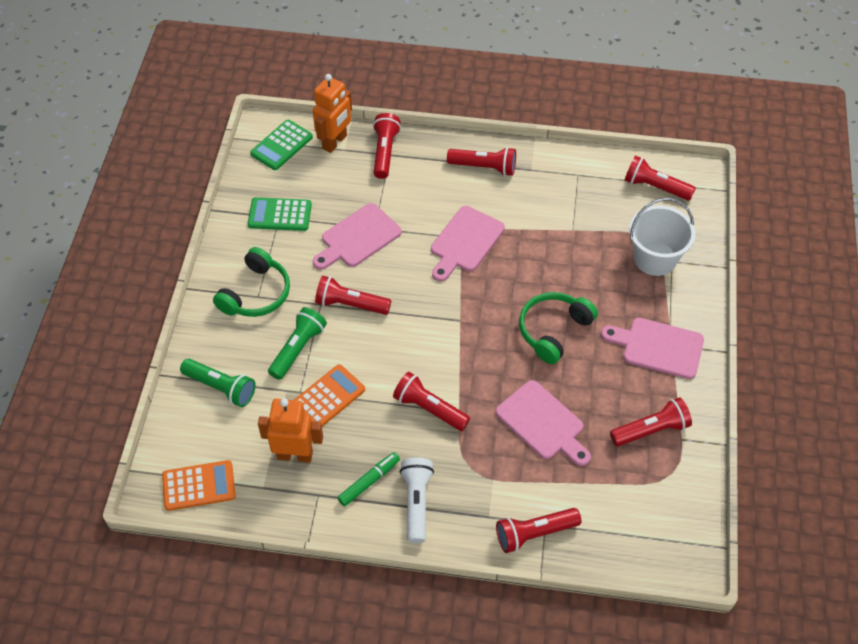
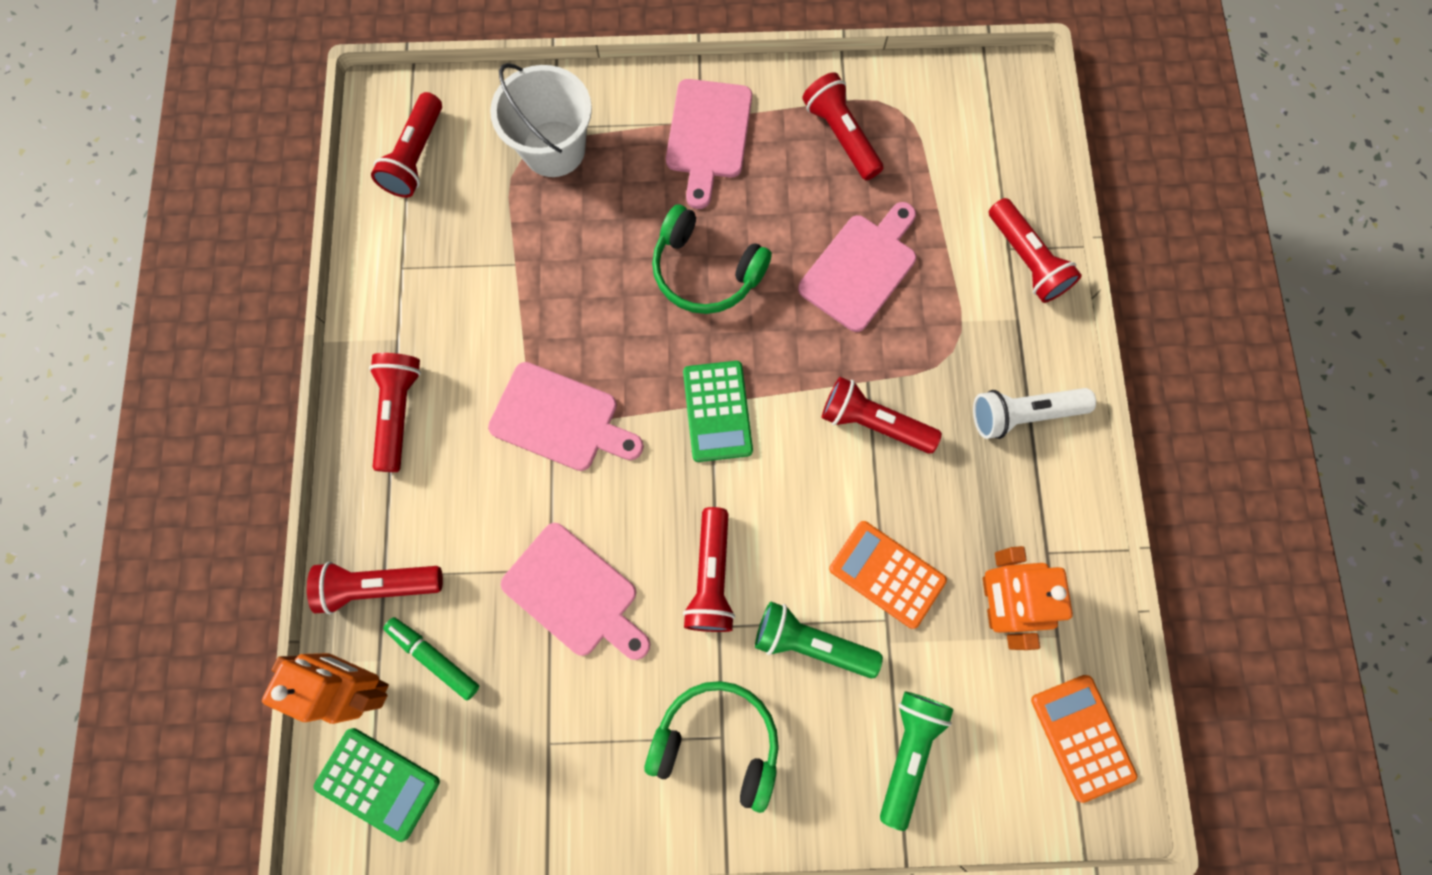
camera: 100 degrees left, 20 degrees up
green calculator [248,197,312,231] -> green calculator moved to [683,361,753,462]
green marker [337,452,400,506] -> green marker moved to [383,617,479,701]
red flashlight [393,372,470,431] -> red flashlight turned 90 degrees clockwise [822,377,942,454]

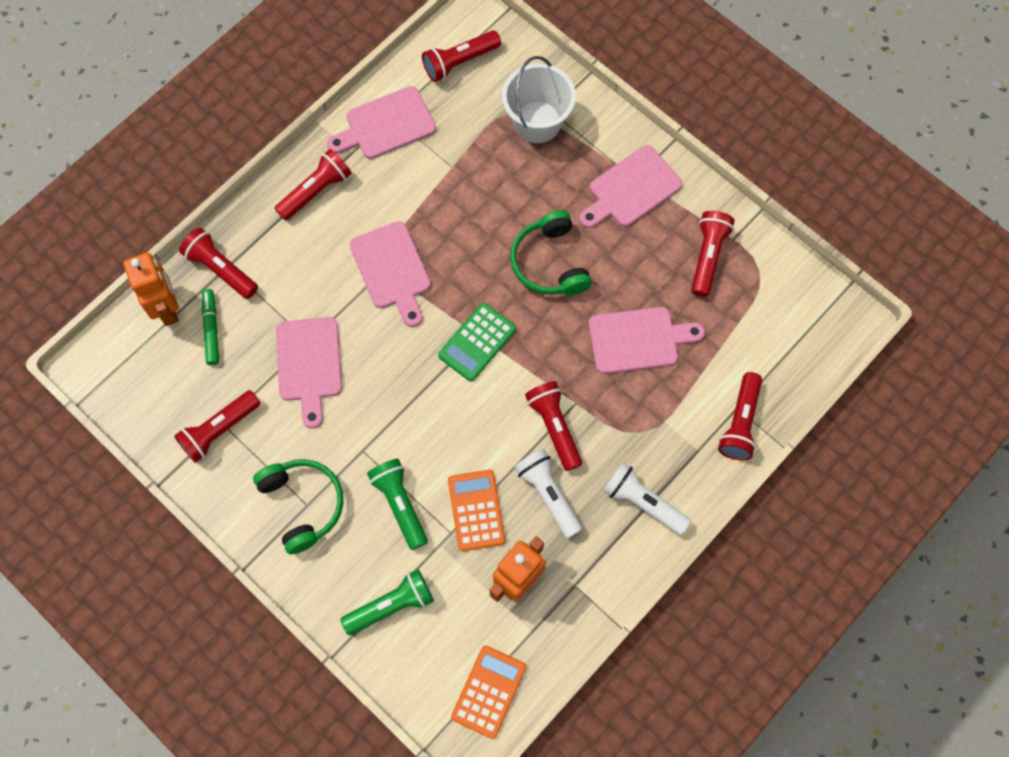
camera: 45 degrees right, 5 degrees down
green calculator [314,728,440,842] -> none
red flashlight [683,507,735,632] -> red flashlight moved to [174,390,261,463]
none -> pink cutting board [327,86,436,159]
none -> white flashlight [515,449,582,539]

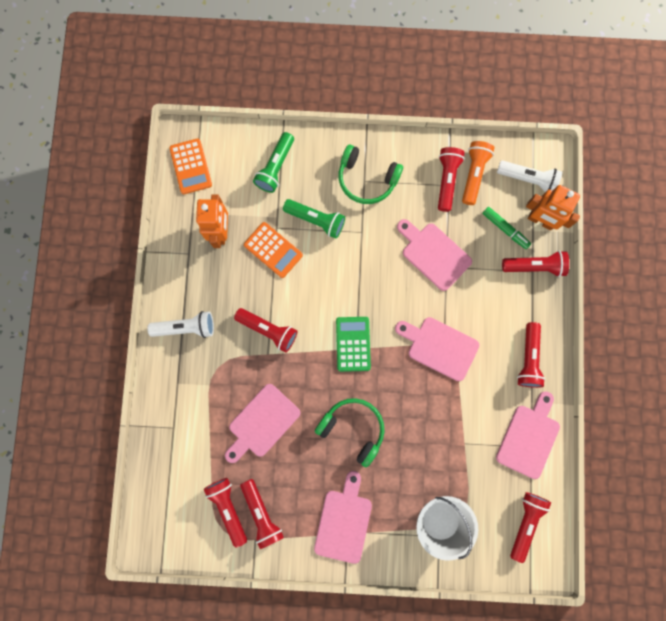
camera: 140 degrees right, 10 degrees up
white flashlight [515,449,582,539] -> white flashlight moved to [497,160,562,192]
red flashlight [718,372,762,460] -> red flashlight moved to [204,478,247,547]
none -> orange flashlight [462,141,495,205]

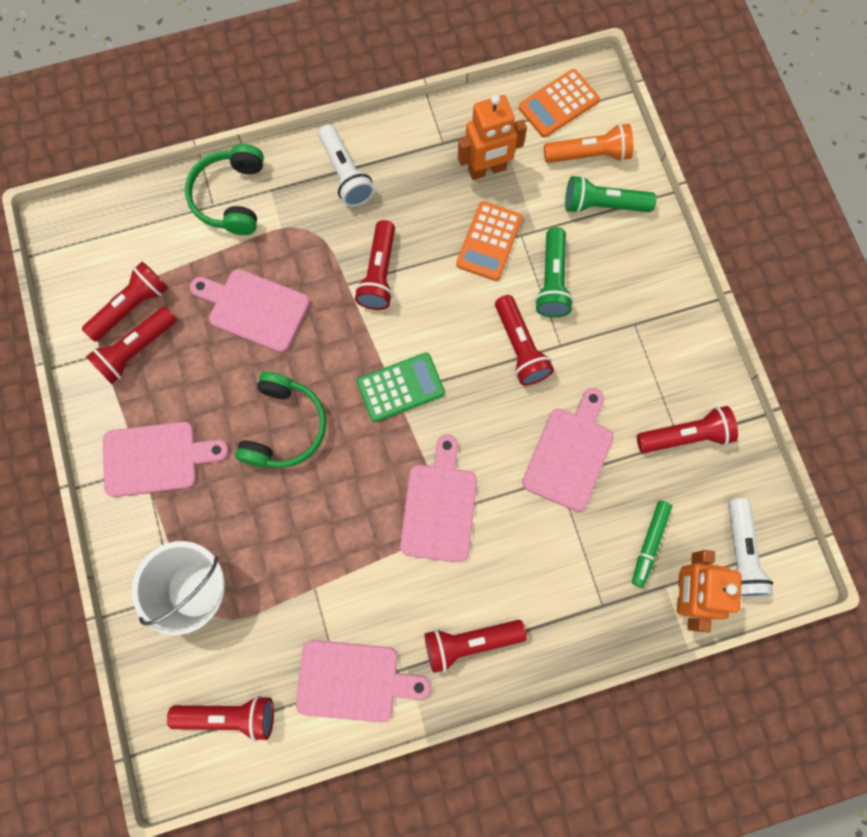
camera: 70 degrees right, 5 degrees down
green headphones [339,144,403,204] -> green headphones moved to [185,144,264,235]
orange flashlight [462,141,495,205] -> orange flashlight moved to [544,123,633,163]
red flashlight [502,251,569,277] -> red flashlight moved to [495,295,554,385]

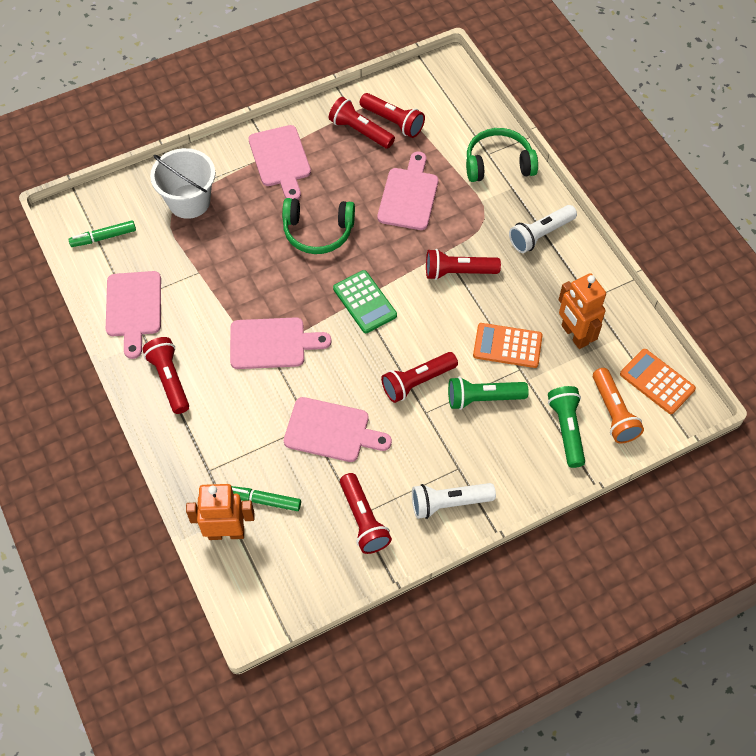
camera: 80 degrees right, 15 degrees down
red flashlight [167,695,274,742] -> green marker [68,220,136,247]
white flashlight [728,498,773,598] -> white flashlight moved to [412,483,496,519]

